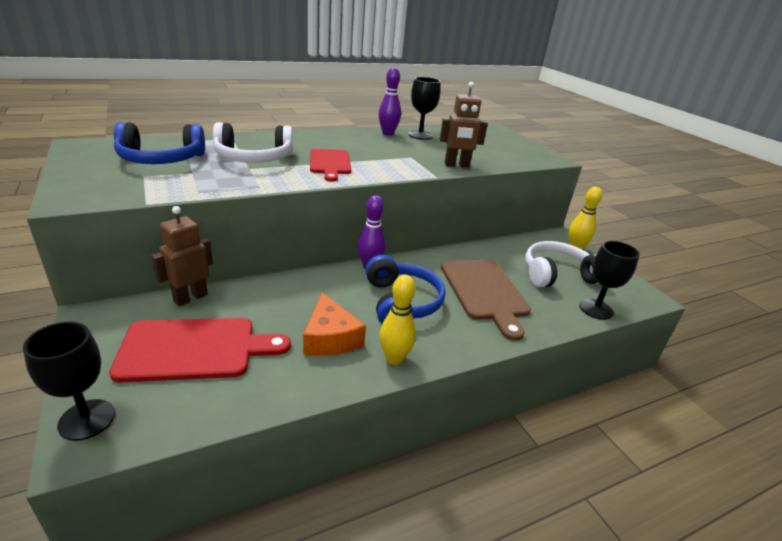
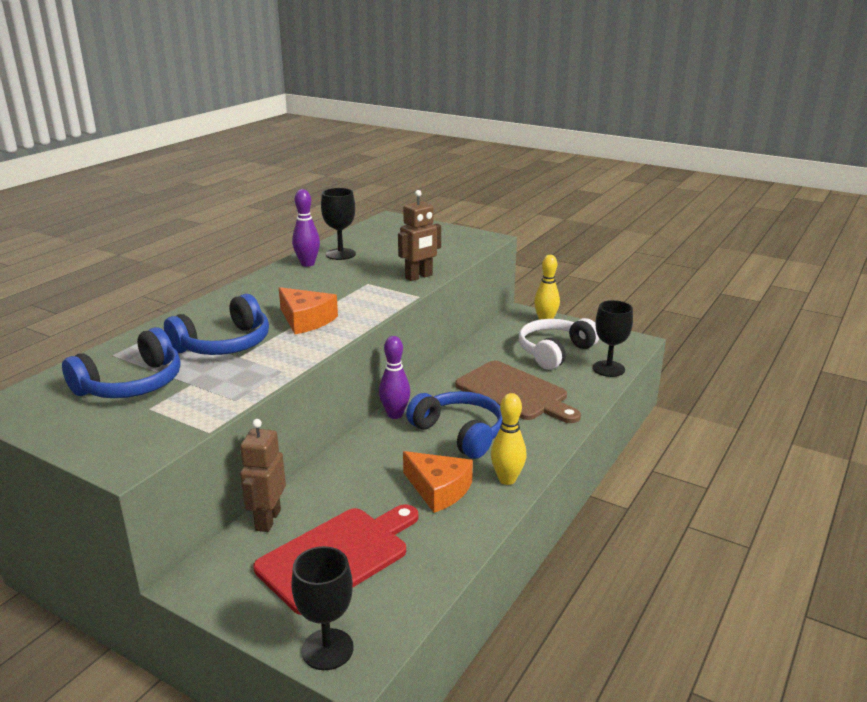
camera: 30 degrees left, 5 degrees down
white headphones [213,122,293,163] -> blue headphones [164,294,269,355]
red cutting board [310,149,351,181] -> orange cheese [279,287,338,334]

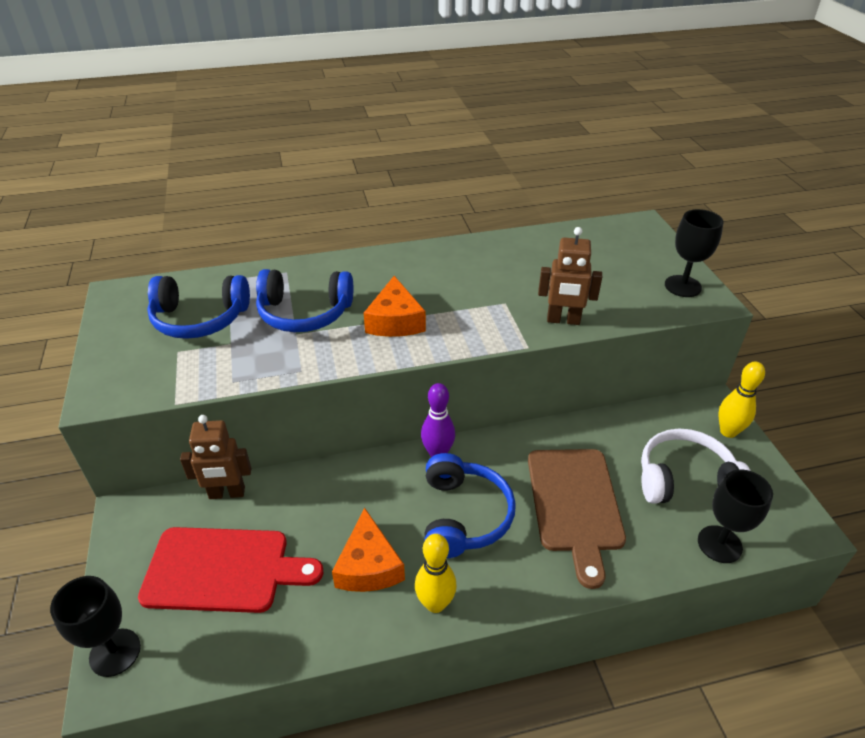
camera: 45 degrees right, 15 degrees up
brown robot [240,419,286,532] -> brown robot turned 150 degrees counterclockwise [180,415,252,499]
purple bowling pin [292,189,320,267] -> none
black goblet [321,188,356,260] -> black goblet moved to [665,209,724,297]

